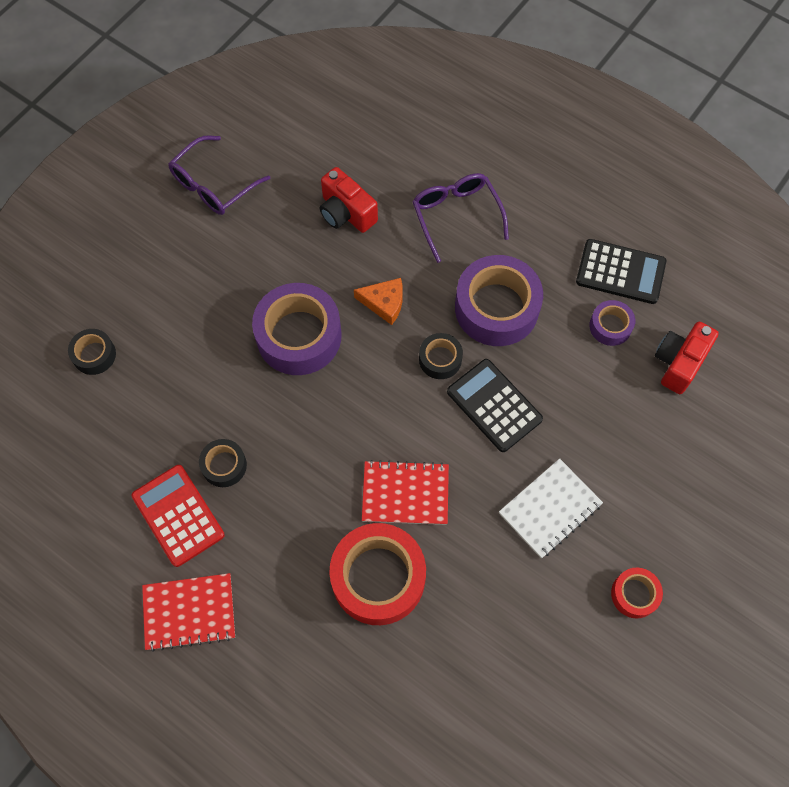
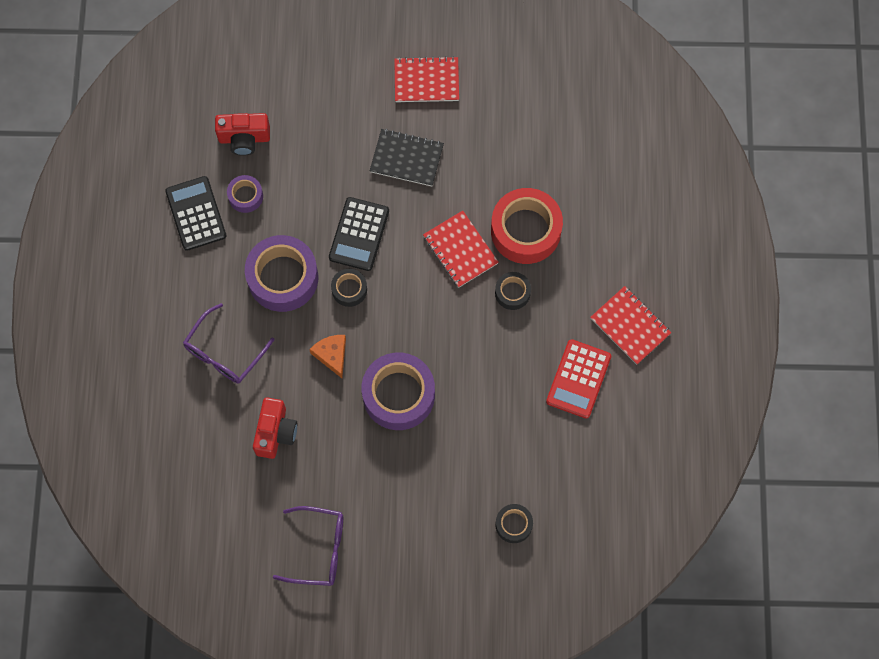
camera: 125 degrees left, 5 degrees up
black tape [199,439,247,487] -> black tape moved to [495,272,531,310]
white notebook [499,458,603,558] -> black notebook [370,129,444,186]
red tape [611,568,663,619] -> red notebook [394,56,459,102]

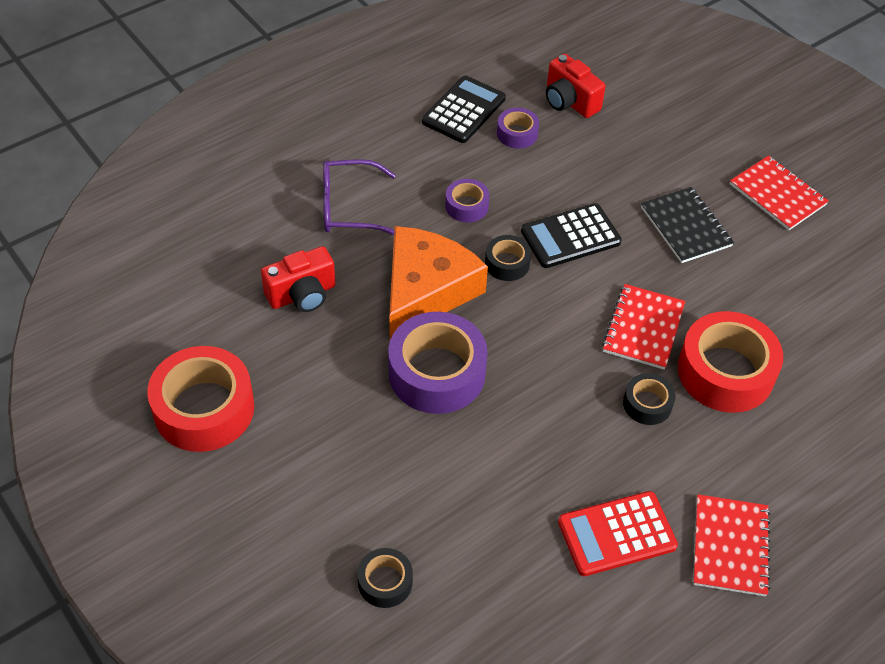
camera: 50 degrees right, 20 degrees down
purple tape [245,235,318,312] -> purple tape [445,179,490,223], size x0.50
purple glasses [273,506,343,586] -> red tape [147,346,254,452]
orange cheese [309,335,346,378] -> orange cheese [389,226,488,340], size x2.13

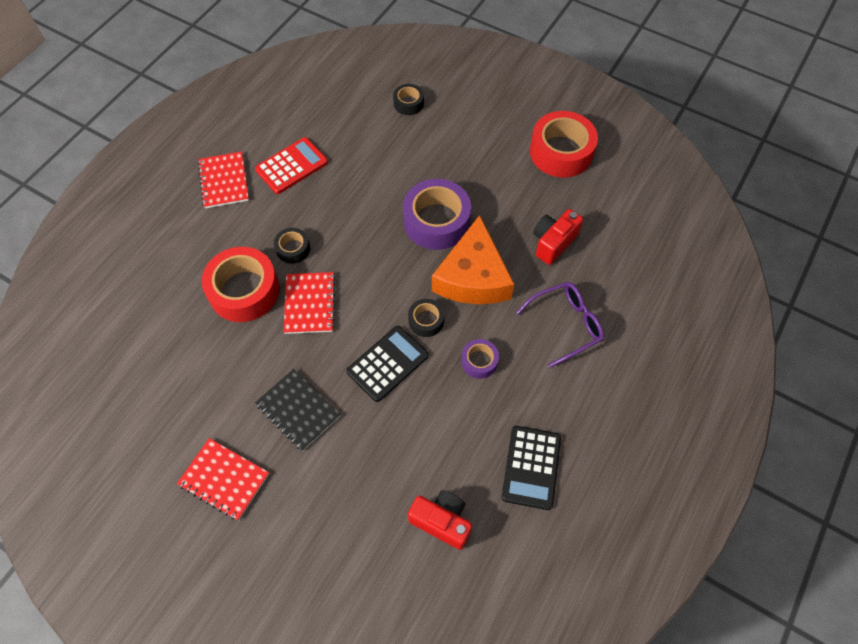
camera: 160 degrees right, 10 degrees up
purple tape [497,108,539,149] -> none

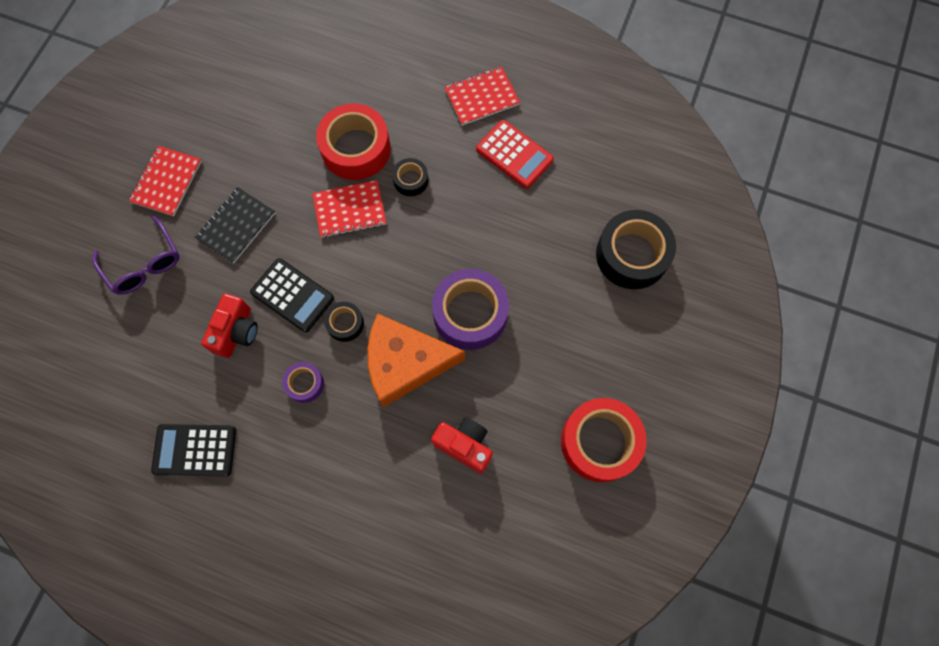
camera: 80 degrees right, 10 degrees up
black tape [393,84,424,115] -> black tape [596,210,676,289], size x2.00
red camera [408,490,473,550] -> red camera moved to [201,294,258,358]
purple glasses [516,282,604,367] -> purple glasses moved to [92,216,180,295]

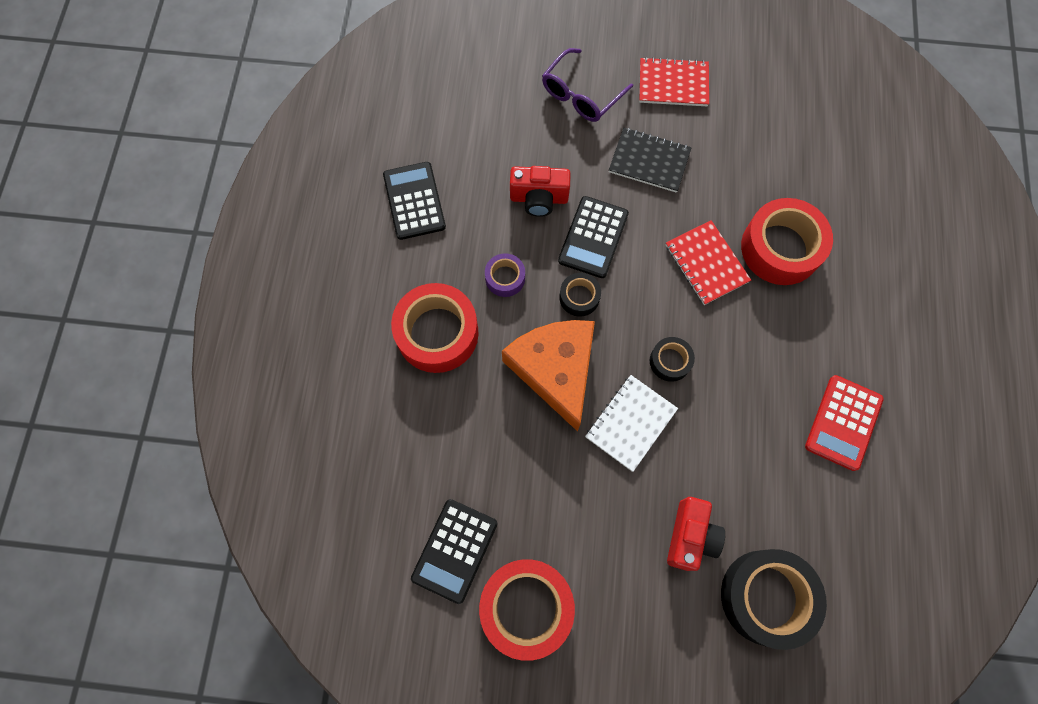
camera: 75 degrees right, 0 degrees up
black tape [392,158,429,196] -> black tape moved to [650,337,695,382]
red camera [431,417,493,474] -> red camera moved to [667,497,725,571]
purple tape [432,269,509,350] -> white notebook [585,375,678,472]
red notebook [444,66,520,126] -> none
none -> red tape [391,283,479,373]
none -> black calculator [411,499,497,604]

